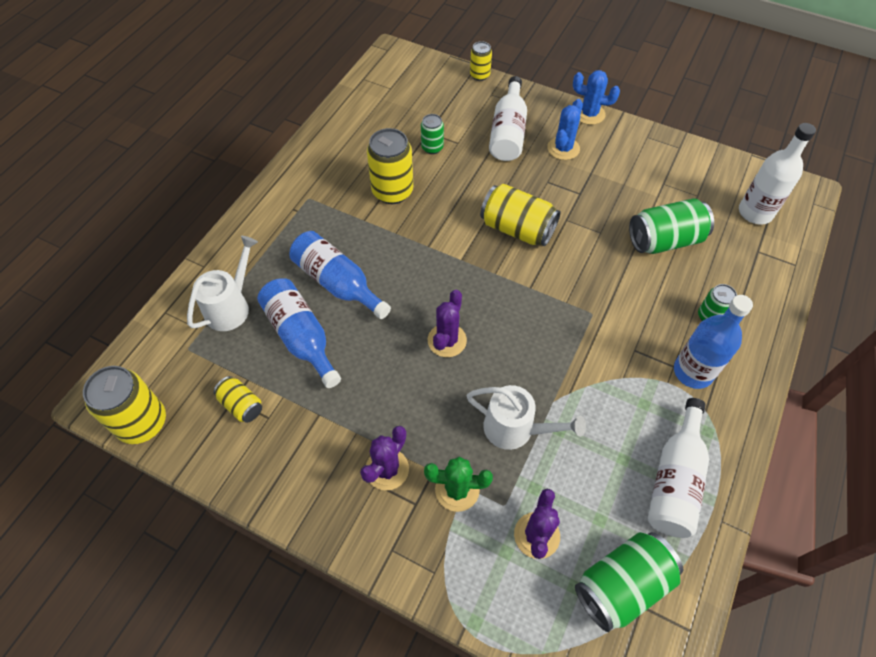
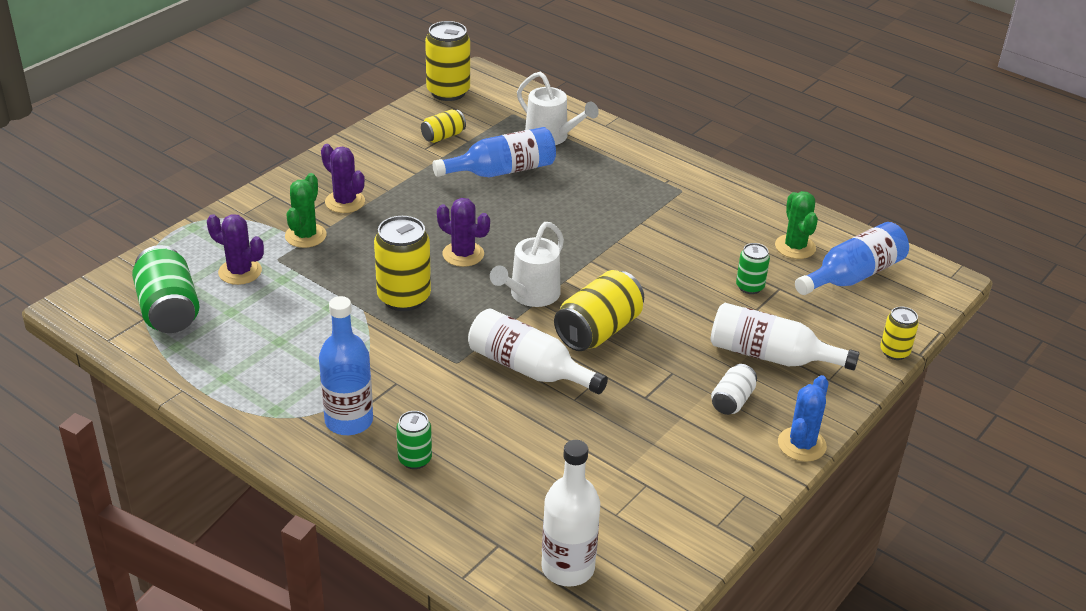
camera: 100 degrees right, 20 degrees down
blue bottle [290,231,391,319] -> blue bottle moved to [795,222,909,295]
yellow can [367,128,413,204] -> yellow can moved to [374,216,431,311]
white watering can [467,385,586,450] -> white watering can moved to [490,222,564,307]
blue cactus [547,99,583,160] -> white can [711,364,757,415]
green can [629,198,714,254] -> none
white bottle [647,398,709,538] -> white bottle moved to [468,308,608,394]
none -> green cactus [775,191,818,259]

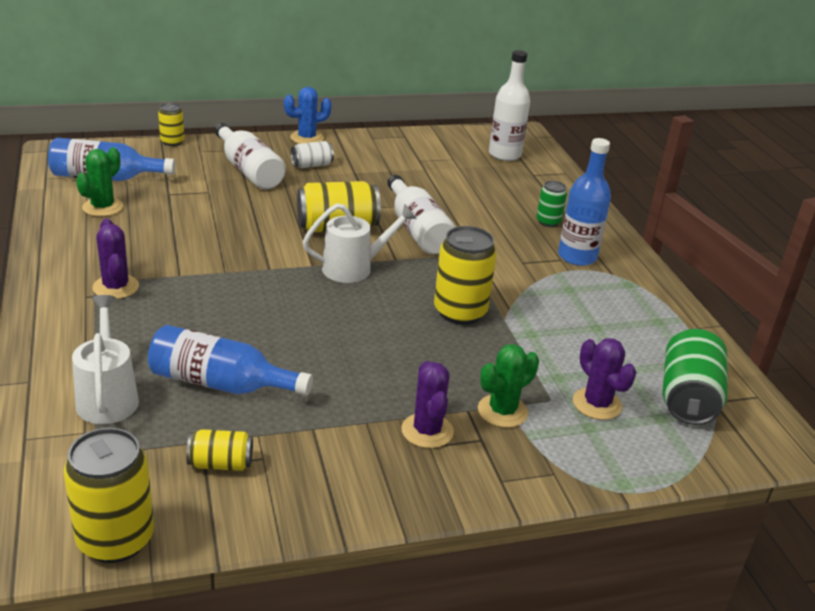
camera: 145 degrees left, 5 degrees down
purple cactus [437,198,490,267] -> purple cactus moved to [93,218,139,299]
green can [736,243,770,294] -> none

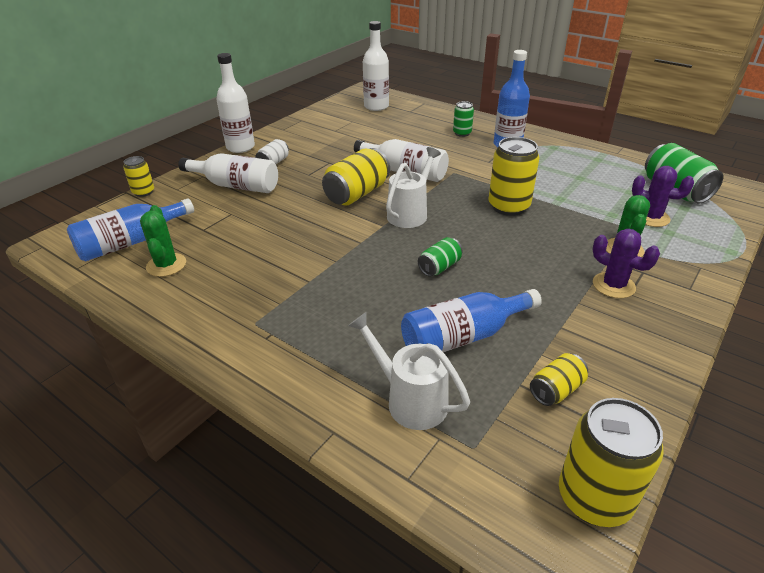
camera: 35 degrees left, 5 degrees up
purple cactus [93,218,139,299] -> none
blue cactus [284,87,332,144] -> white bottle [216,53,255,153]
none -> green can [418,237,463,277]

